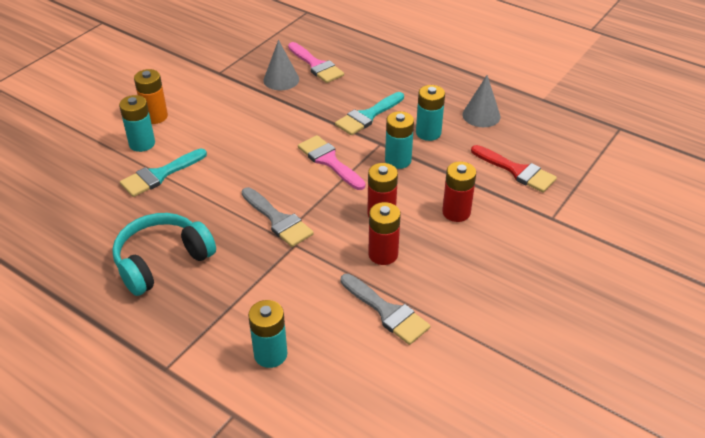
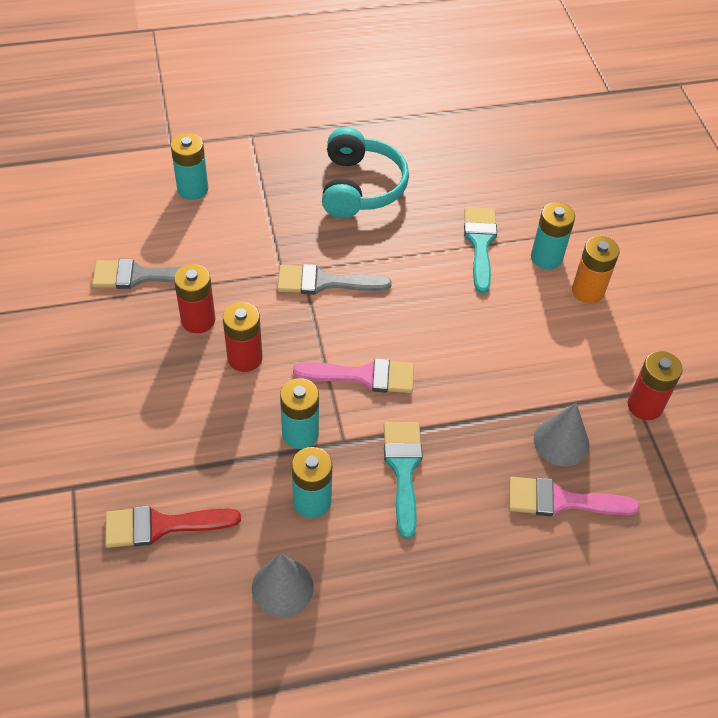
camera: 130 degrees right, 10 degrees up
red battery [442,161,476,222] -> red battery moved to [628,351,683,420]

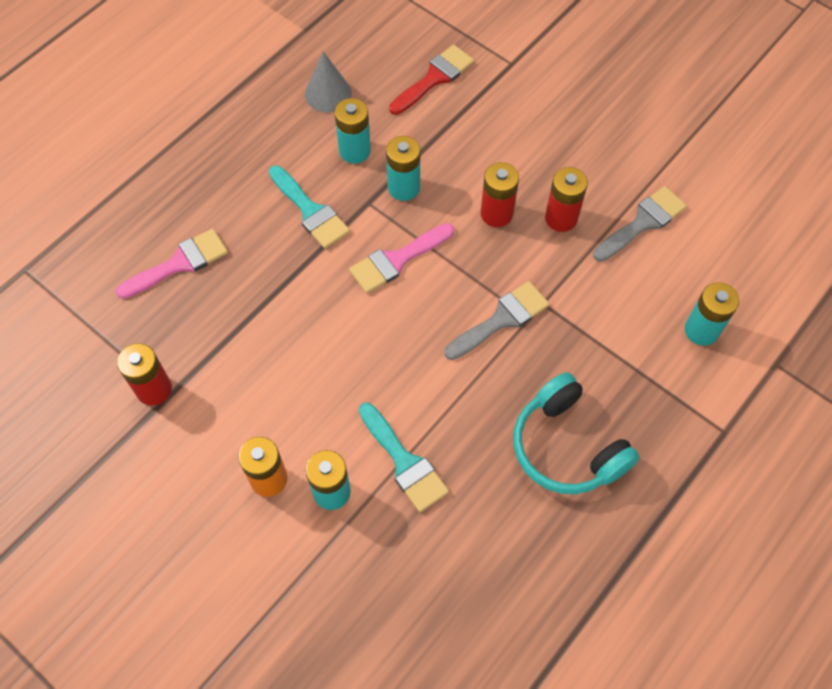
camera: 145 degrees right, 10 degrees up
grey cone [534,403,590,466] -> none

